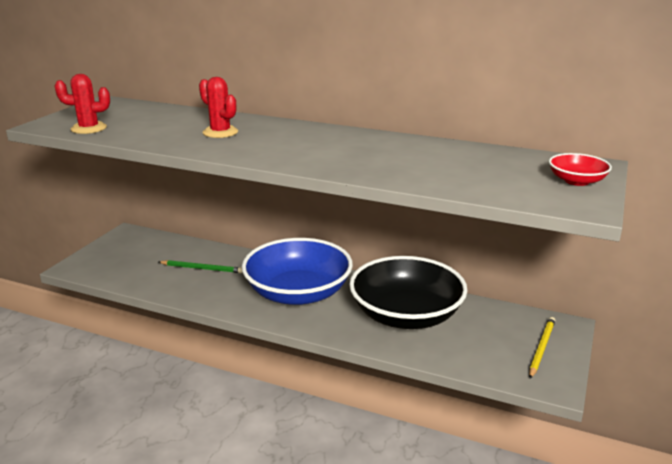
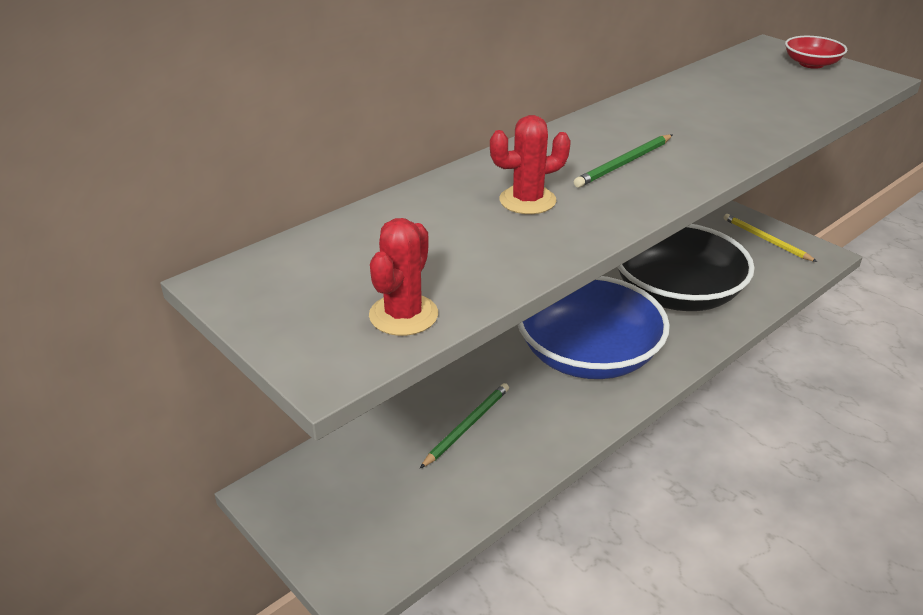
camera: 65 degrees left, 10 degrees up
none -> green pencil [574,135,672,188]

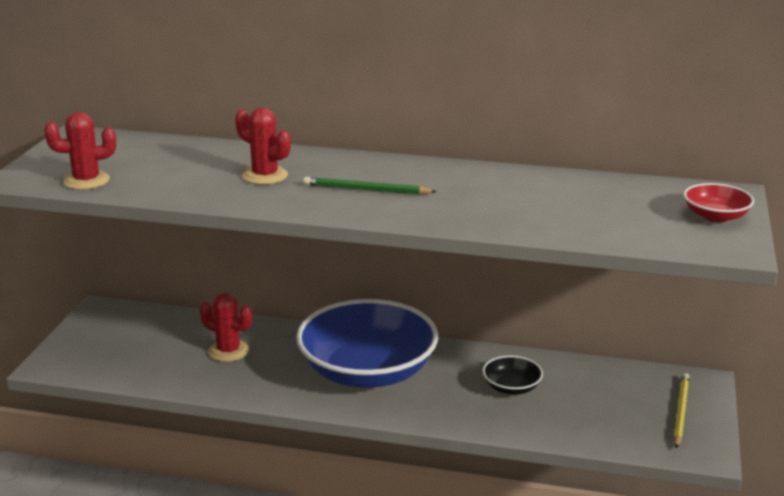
camera: 55 degrees right, 10 degrees down
green pencil [420,383,509,468] -> red cactus [200,293,252,362]
black bowl [618,224,755,311] -> black bowl [482,355,543,395], size x0.42

